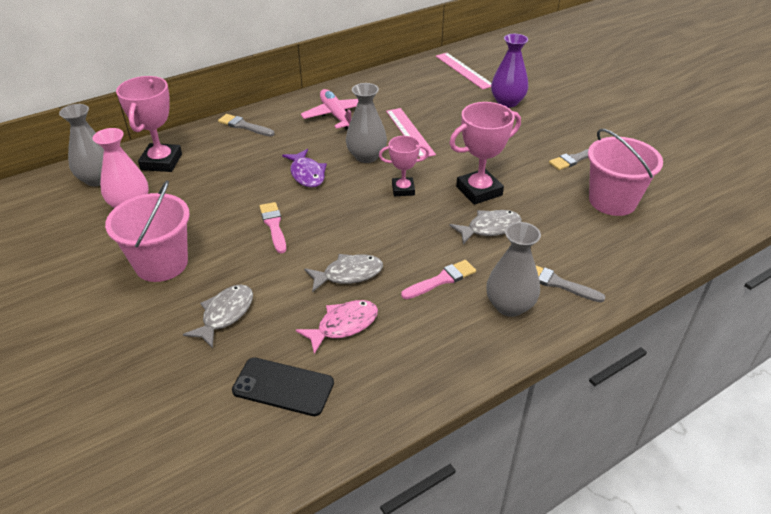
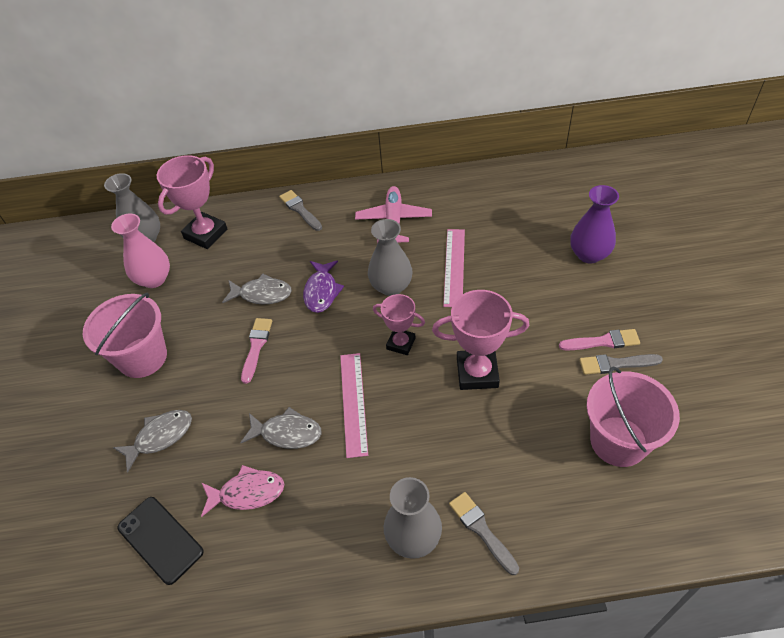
camera: 30 degrees right, 10 degrees up
pink brush [401,260,476,299] -> pink brush moved to [559,329,640,351]
pink ruler [436,53,491,89] -> pink ruler moved to [340,353,368,458]
grey fish [450,210,522,244] -> grey fish moved to [222,274,292,305]

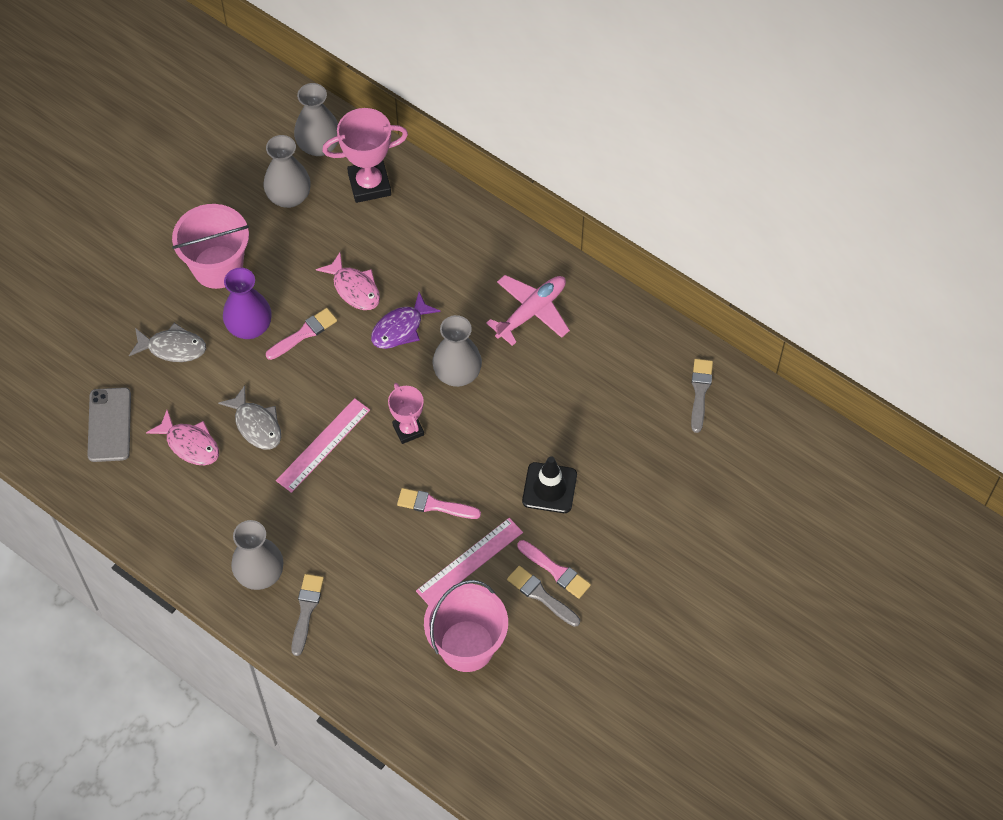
camera: 40 degrees right, 10 degrees up
pink vase [111,214,170,288] -> grey vase [264,135,311,208]
black phone [117,497,204,585] -> grey phone [87,387,131,462]
grey fish [222,274,292,305] -> pink fish [316,253,380,310]
grey brush [279,190,322,231] -> grey brush moved to [691,359,713,433]
pink trophy [432,290,529,390] -> pink brush [397,488,481,519]
pink ruler [443,229,465,307] -> pink ruler moved to [416,518,523,605]
purple vase [570,185,619,264] -> purple vase moved to [223,268,272,339]
none -> black traffic cone [522,456,577,513]

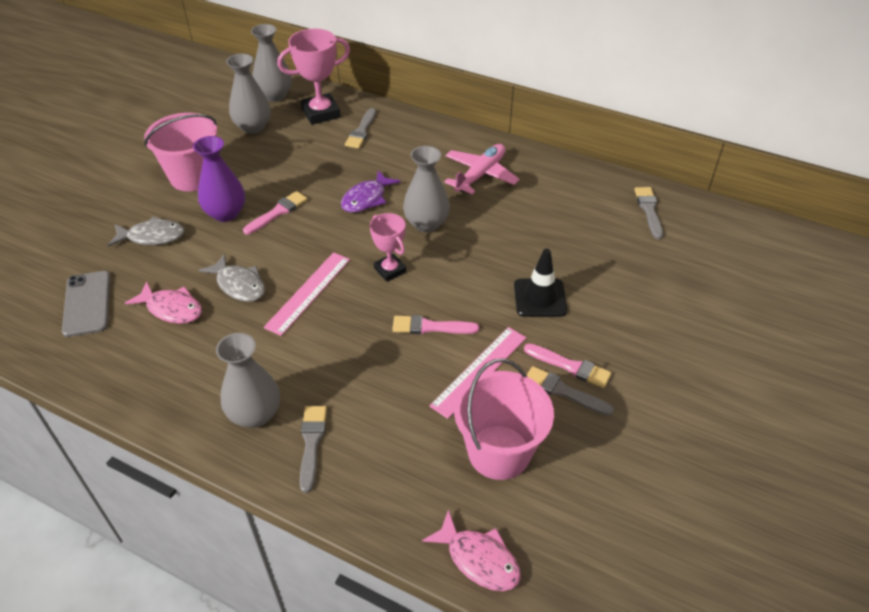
camera: 10 degrees left, 15 degrees down
pink fish [316,253,380,310] -> pink fish moved to [422,510,521,591]
none -> grey brush [345,108,376,149]

